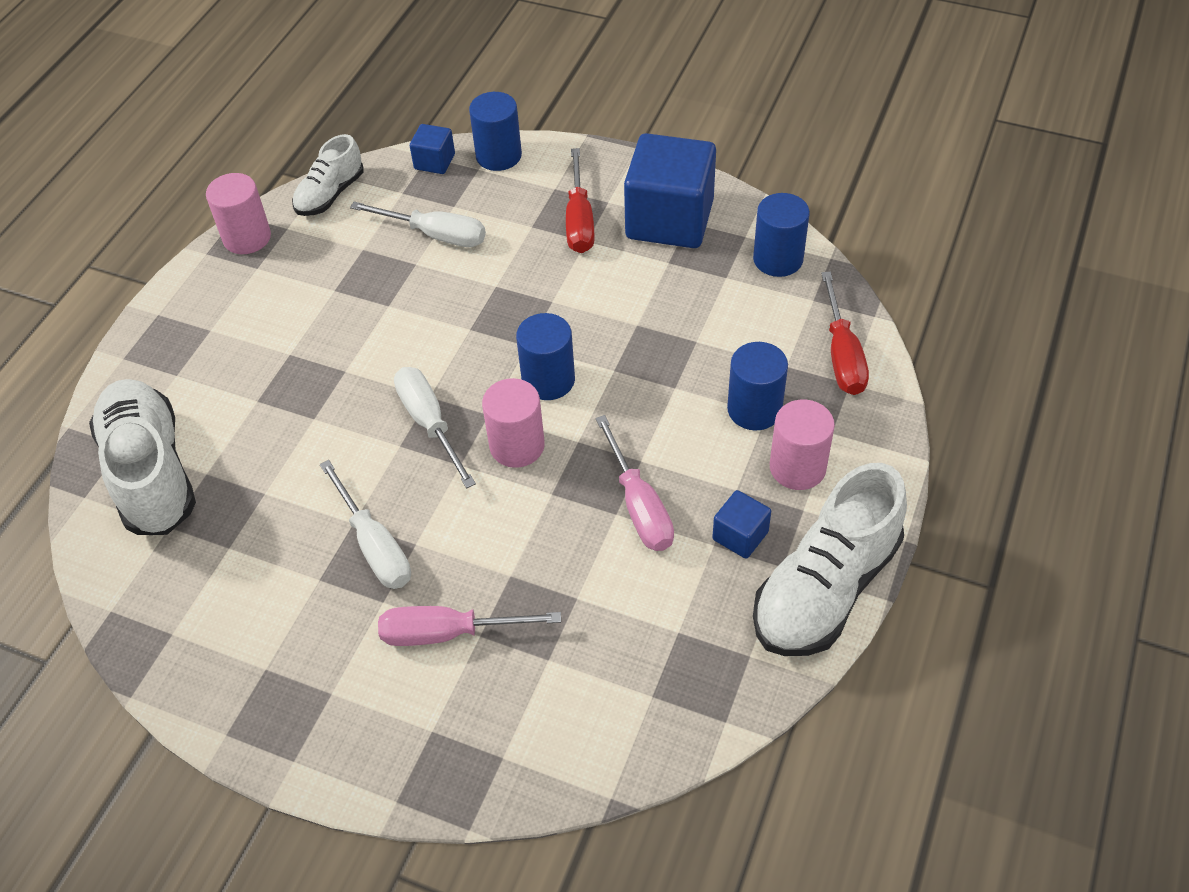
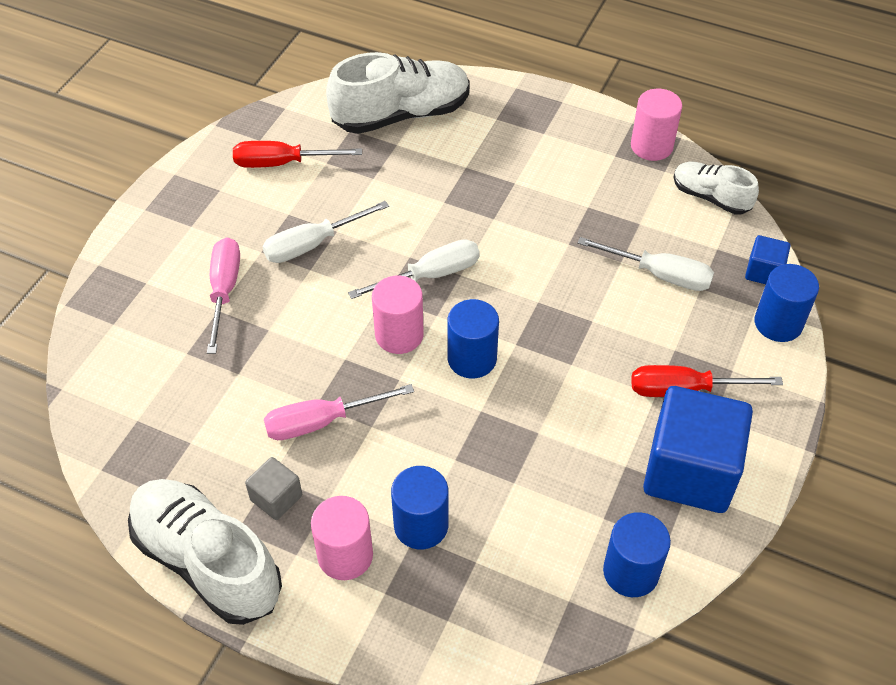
camera: 90 degrees right, 0 degrees up
white screwdriver [350,202,486,247] -> white screwdriver turned 90 degrees counterclockwise [577,237,714,291]
blue cube [713,490,771,559] -> grey cube [245,457,302,520]
red screwdriver [821,271,869,395] -> red screwdriver moved to [233,141,362,168]

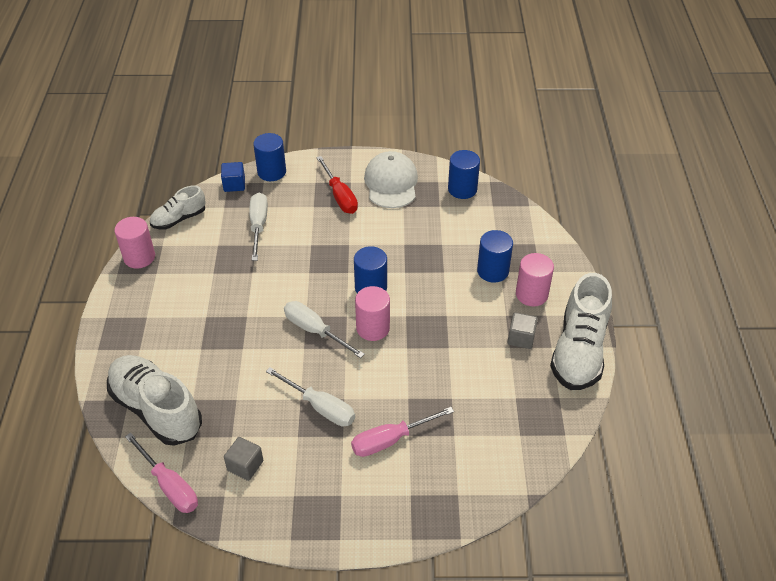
camera: 115 degrees left, 5 degrees down
red screwdriver [233,141,362,168] -> grey cube [224,437,263,481]
pink screwdriver [264,384,414,440] -> pink screwdriver moved to [125,433,198,513]
blue cube [643,386,753,513] -> white cap [364,151,418,208]
white shoe [674,161,759,214] -> white shoe turned 45 degrees clockwise [150,185,206,230]

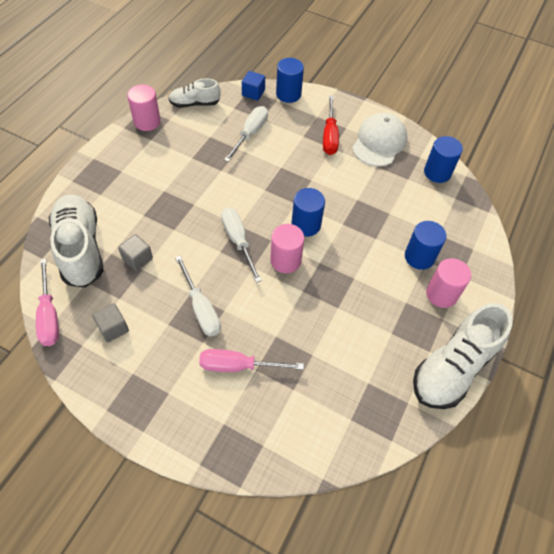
camera: 25 degrees right, 10 degrees up
grey cube [508,312,538,349] -> grey cube moved to [118,234,153,271]

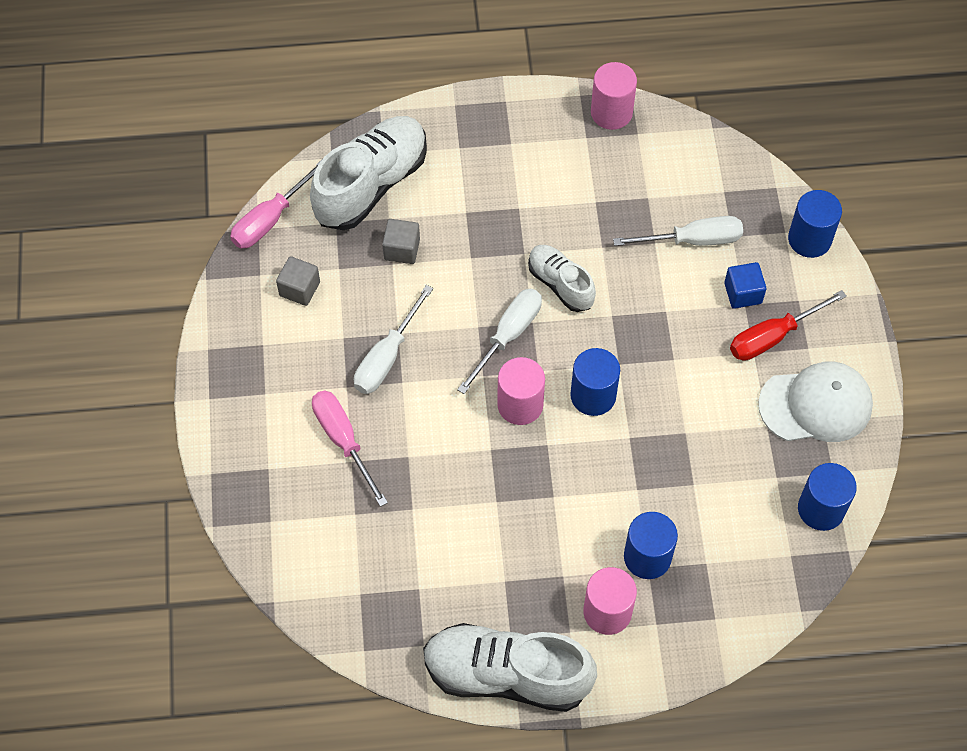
camera: 60 degrees right, 5 degrees up
white shoe [169,78,221,108] -> white shoe moved to [528,245,596,312]
blue cube [242,71,265,101] -> blue cube moved to [724,262,766,309]

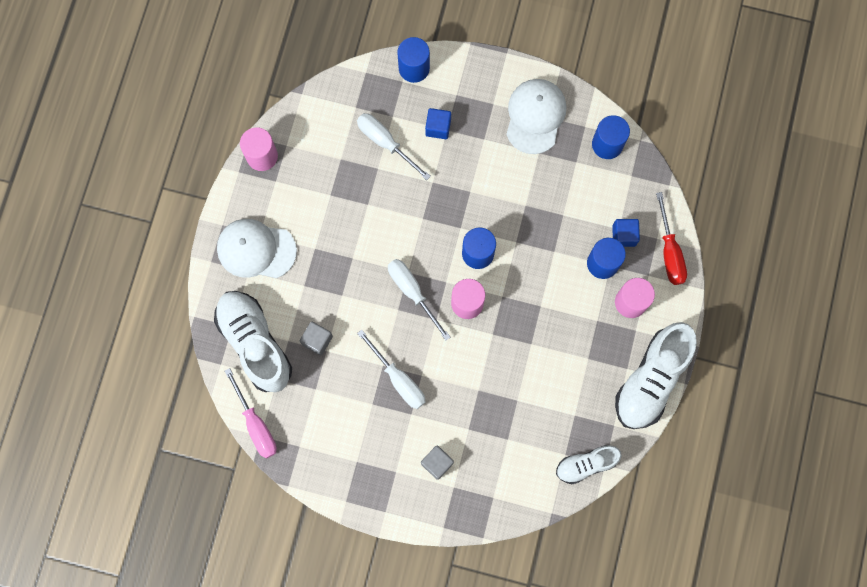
camera: 70 degrees left, 15 degrees up
grey cube [276,256,320,306] -> grey cube moved to [421,446,454,480]
pink screwdriver [312,390,388,507] -> none
white shoe [528,245,596,312] -> white shoe moved to [556,445,622,484]
white screwdriver [613,216,743,246] -> white screwdriver turned 60 degrees counterclockwise [357,113,431,180]
red screwdriver [730,290,847,361] -> red screwdriver moved to [656,192,687,285]
none -> white cap [217,219,297,278]
none -> blue cube [612,219,640,247]

